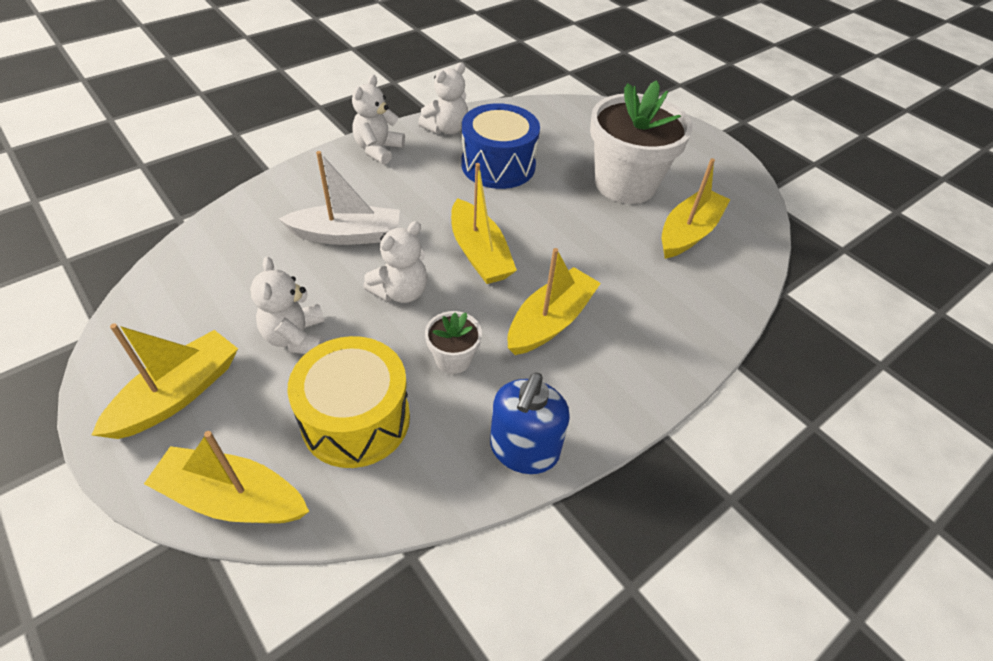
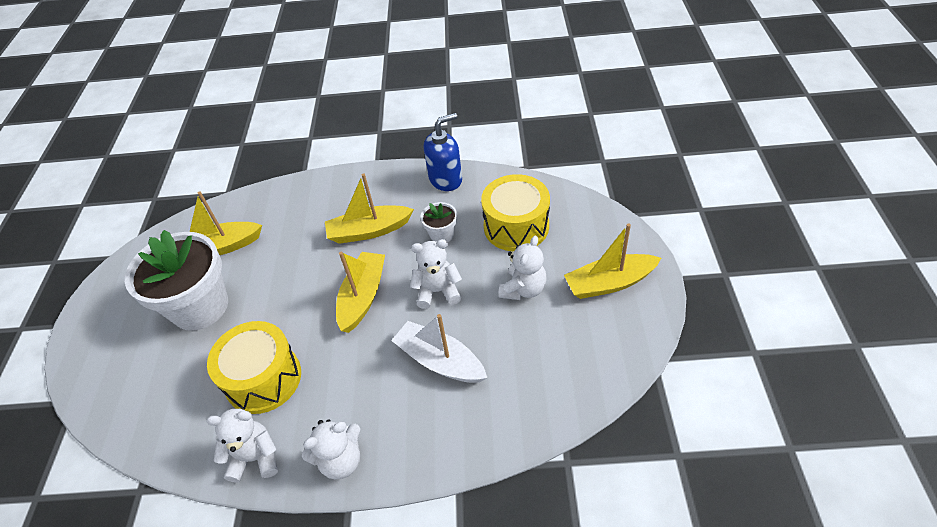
camera: 135 degrees left, 0 degrees up
yellow boat [144,431,309,523] -> none
blue drum [461,103,540,189] -> yellow drum [207,321,301,414]

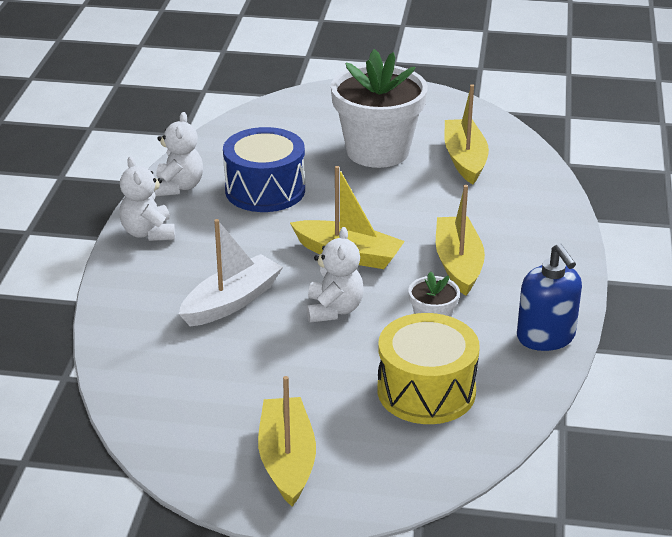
camera: 95 degrees right, 15 degrees down
yellow drum [207,321,301,414] -> blue drum [223,127,305,212]
white teddy bear [498,236,547,300] -> none

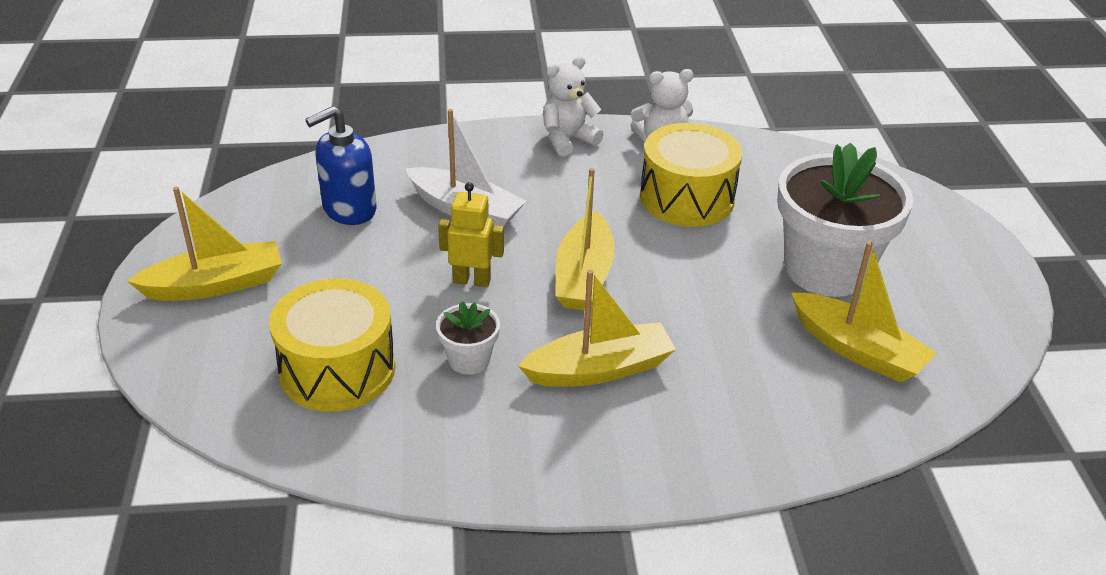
camera: 75 degrees right, 5 degrees up
blue drum [223,127,305,212] -> yellow drum [640,123,742,227]
white teddy bear [307,227,364,323] -> yellow robot [438,182,504,287]
yellow boat [444,84,489,184] -> yellow boat turned 60 degrees clockwise [791,241,937,383]
blue soap dispenser [517,243,582,351] -> blue soap dispenser moved to [305,106,377,225]

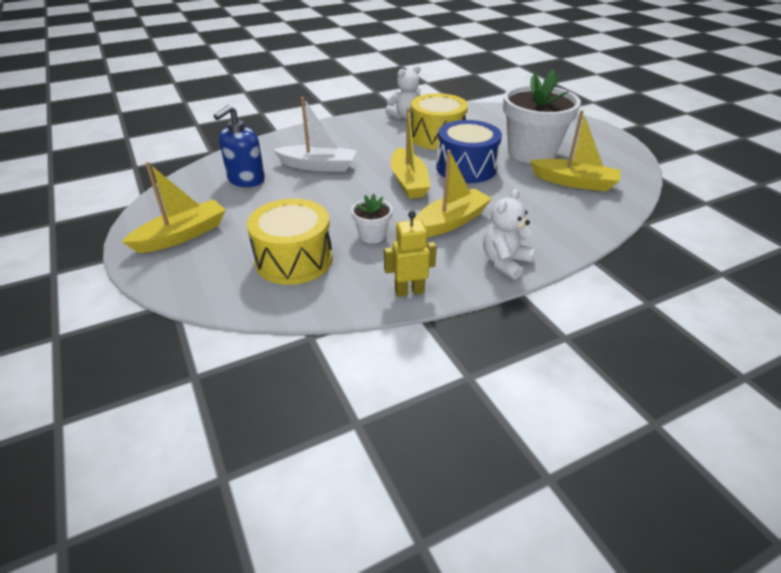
camera: 20 degrees left, 0 degrees up
yellow robot [438,182,504,287] -> yellow robot moved to [384,211,437,297]
white teddy bear [543,56,604,156] -> white teddy bear moved to [483,189,535,279]
none -> blue drum [436,120,502,183]

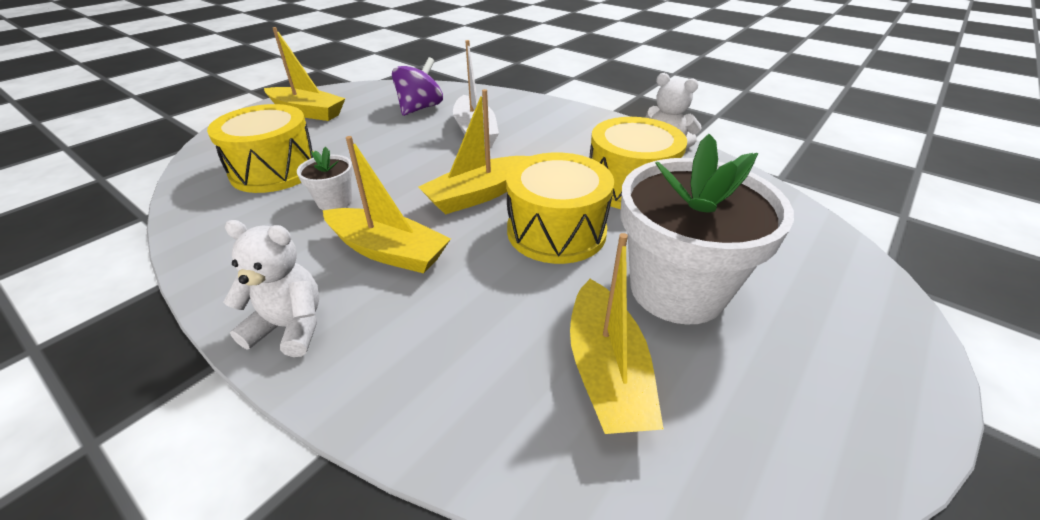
camera: 65 degrees right, 0 degrees up
blue soap dispenser [214,105,265,187] -> purple spinning top [392,57,443,116]
yellow robot [384,211,437,297] -> none
blue drum [436,120,502,183] -> yellow drum [506,152,614,264]

